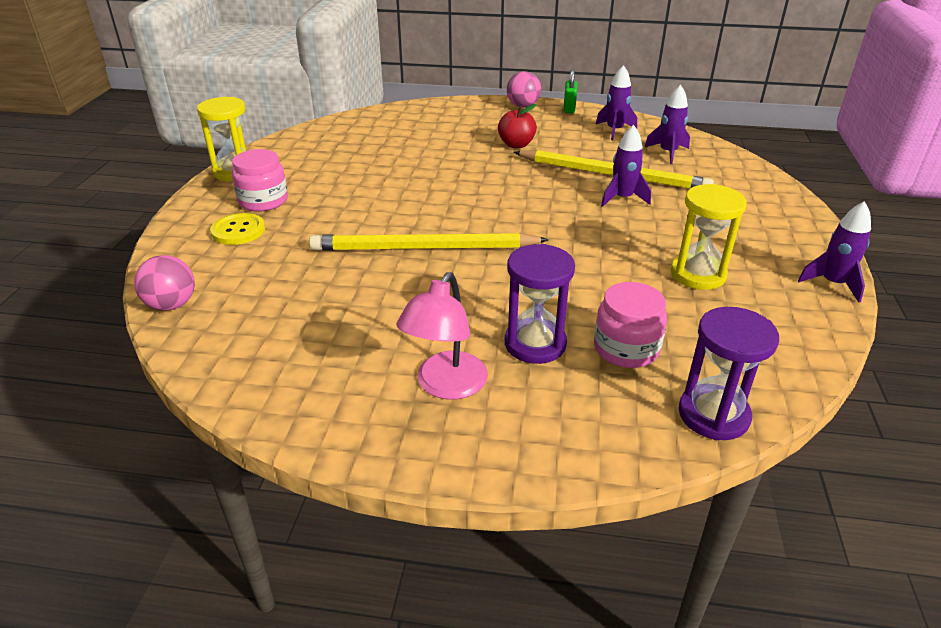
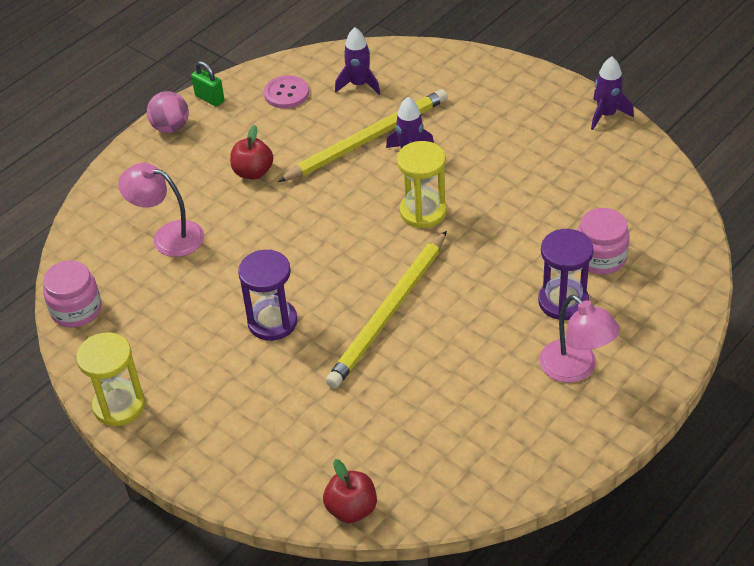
camera: 55 degrees left, 10 degrees up
pink ball [134,255,195,311] -> red apple [323,459,377,523]
yellow button [210,213,265,245] -> none
pink jar [232,149,288,212] -> pink jar moved to [43,260,101,327]
purple rocket [596,65,637,140] -> pink button [264,75,309,108]
yellow hourglass [671,184,747,290] -> yellow hourglass moved to [397,141,447,228]
purple hourglass [678,307,779,440] -> purple hourglass moved to [238,249,298,341]
none -> pink lamp [118,163,204,257]

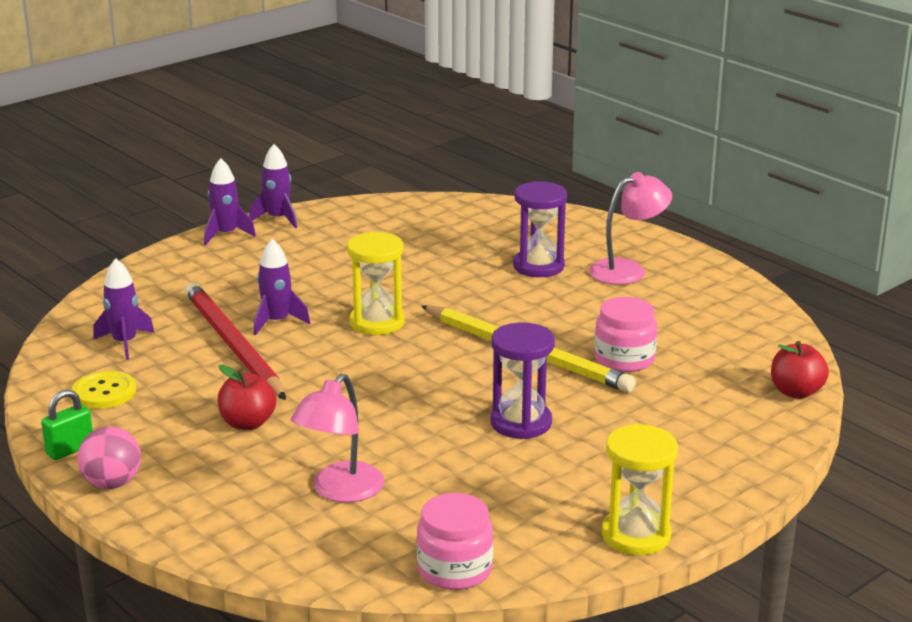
camera: 85 degrees left, 20 degrees down
pink button [264,75,309,108] -> yellow button [72,371,136,409]
yellow pencil [278,89,447,182] -> red pencil [185,283,286,400]
pink jar [577,208,630,274] -> pink jar moved to [594,297,657,372]
none -> purple rocket [204,158,256,245]

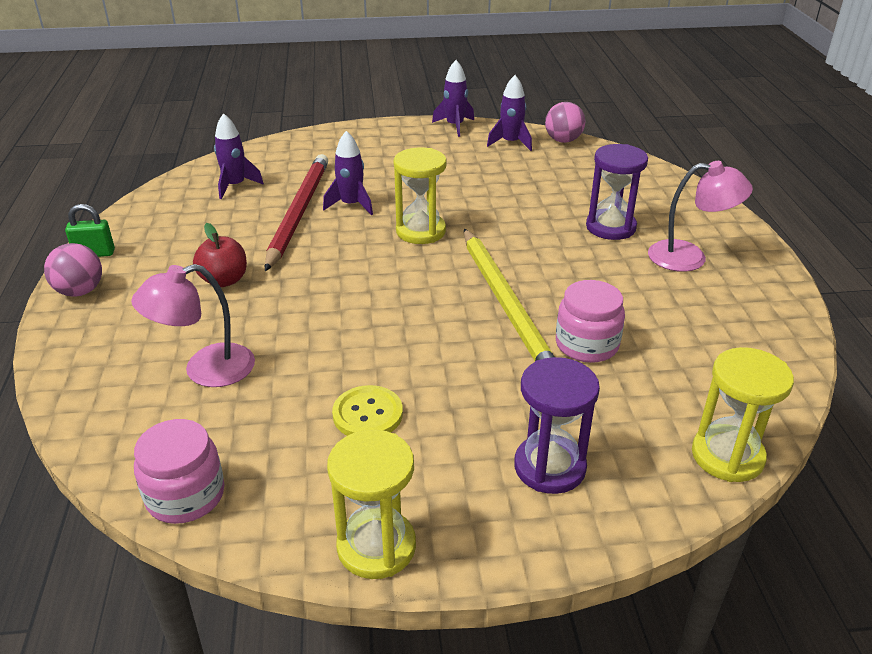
camera: 35 degrees right, 10 degrees up
yellow button [72,371,136,409] -> yellow button moved to [332,385,403,436]
purple rocket [204,158,256,245] -> purple rocket moved to [487,75,532,151]
purple hourglass [490,323,555,439] -> purple hourglass moved to [514,357,600,494]
red apple [771,341,829,399] -> yellow hourglass [692,347,794,482]
none -> pink ball [545,102,585,143]

